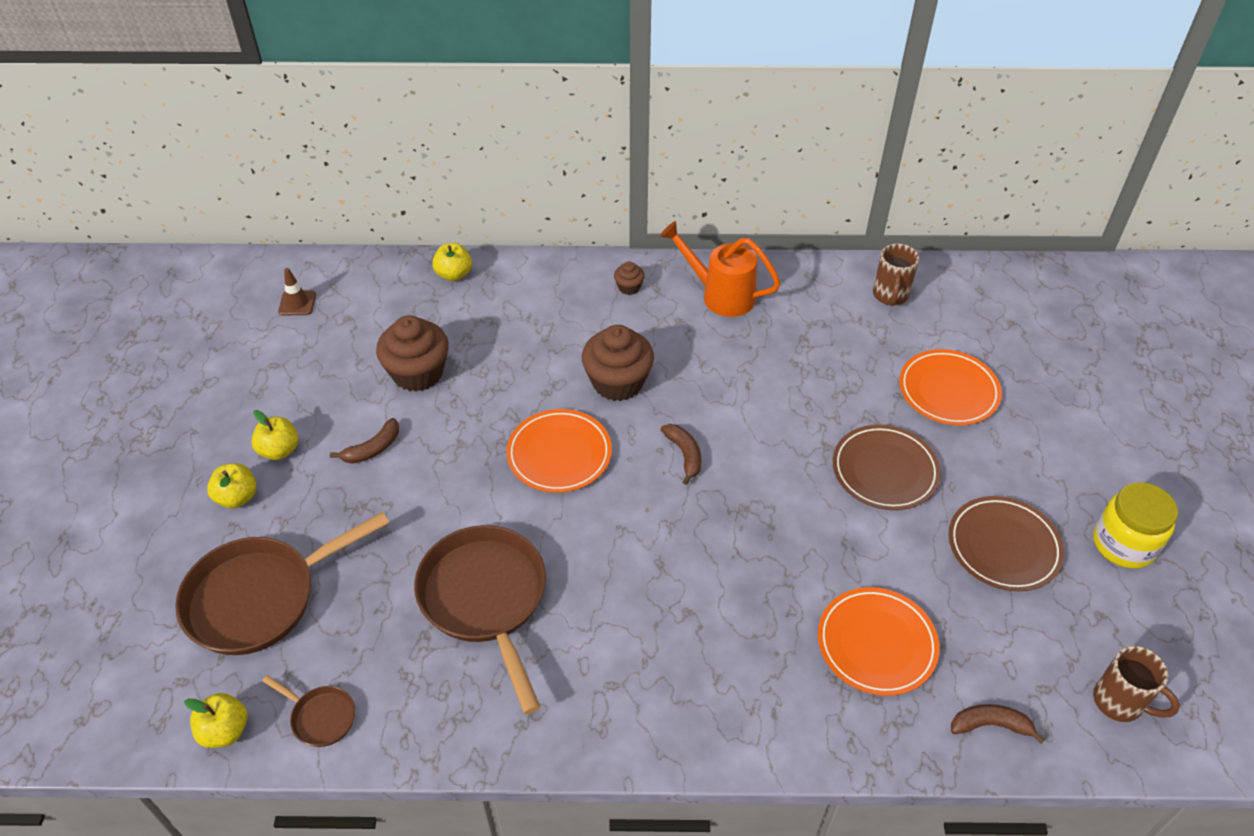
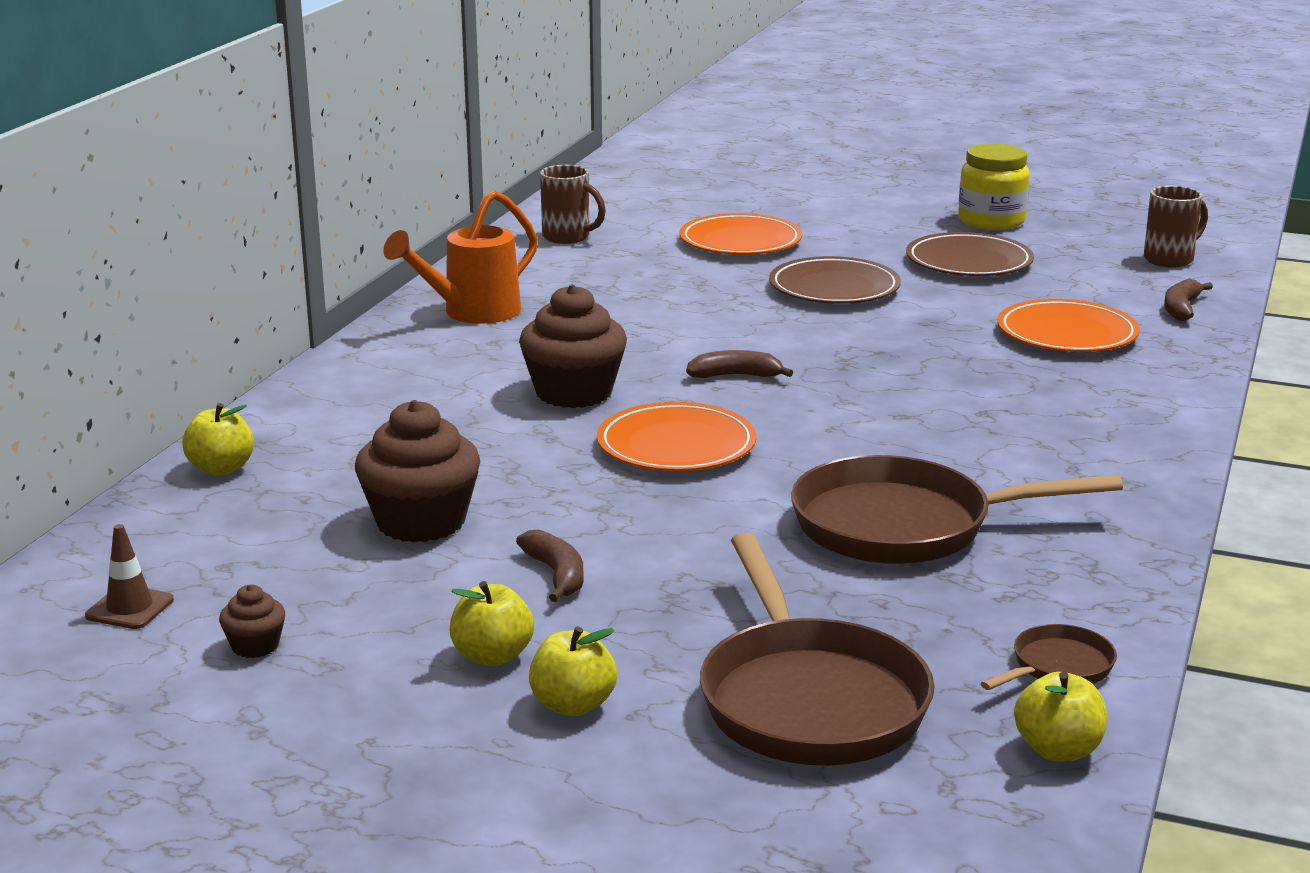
camera: 70 degrees left, 25 degrees down
brown cupcake [614,261,645,295] -> brown cupcake moved to [219,585,285,658]

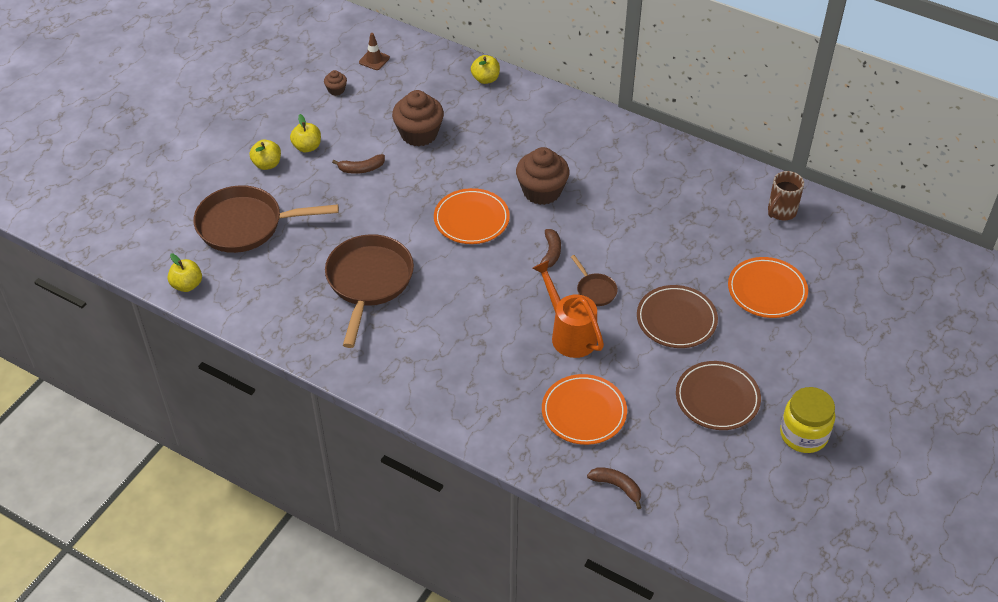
camera: 100 degrees right, 25 degrees up
orange watering can [383,190,538,324] -> orange watering can moved to [533,260,604,358]
brown pan [981,624,1117,690] -> brown pan moved to [571,255,618,306]
brown mug [1144,185,1208,267] -> none

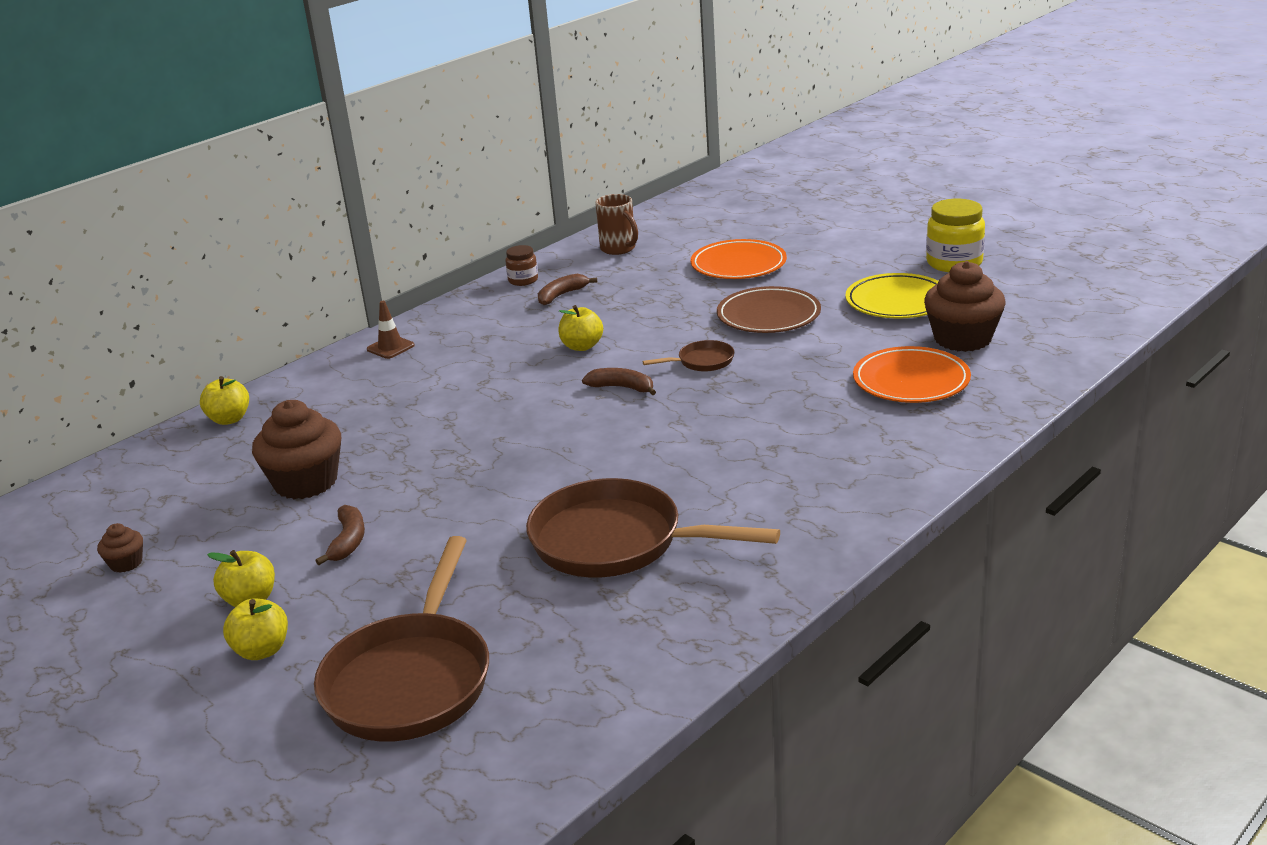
camera: 75 degrees left, 20 degrees down
yellow apple [168,254,202,292] -> yellow apple moved to [558,305,603,351]
brown traffic cone [359,33,390,70] -> brown traffic cone moved to [367,301,415,359]
orange plate [434,188,510,244] -> none
brown cupcake [516,147,570,205] -> brown cupcake moved to [924,261,1005,352]
orange watering can [533,260,604,358] -> none
brown banana [587,467,642,509] -> brown banana moved to [538,274,597,305]
brown plate [676,361,761,430] -> yellow plate [845,273,938,318]
none -> brown jar [505,245,538,286]

